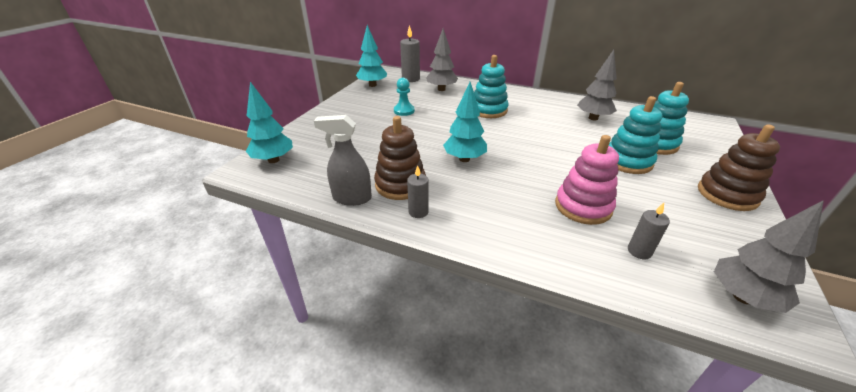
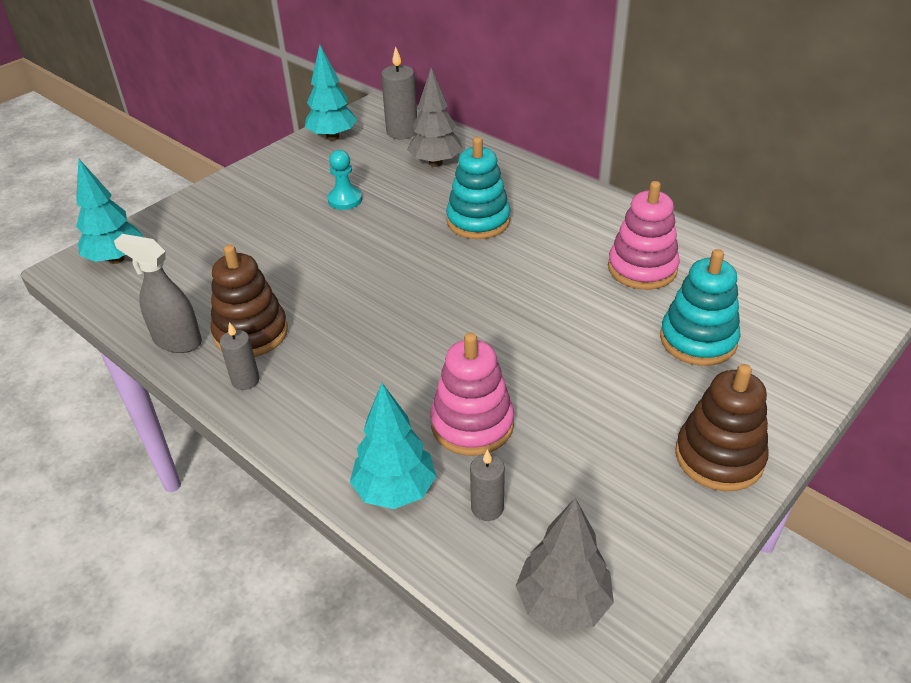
camera: 20 degrees right, 5 degrees up
turquoise tree [443,82,487,162] -> turquoise tree moved to [350,383,436,509]
grey tree [577,50,617,120] -> pink stacking toy [608,181,680,290]
turquoise stacking toy [609,96,663,174] -> none

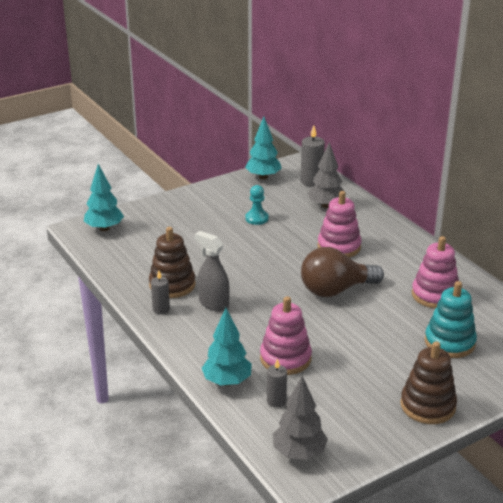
camera: 15 degrees right, 10 degrees down
grey spray bottle [114,234,202,353] -> grey spray bottle moved to [195,231,230,312]
turquoise stacking toy [446,137,510,239] -> pink stacking toy [317,191,362,257]
none -> brown light bulb [301,247,384,297]

